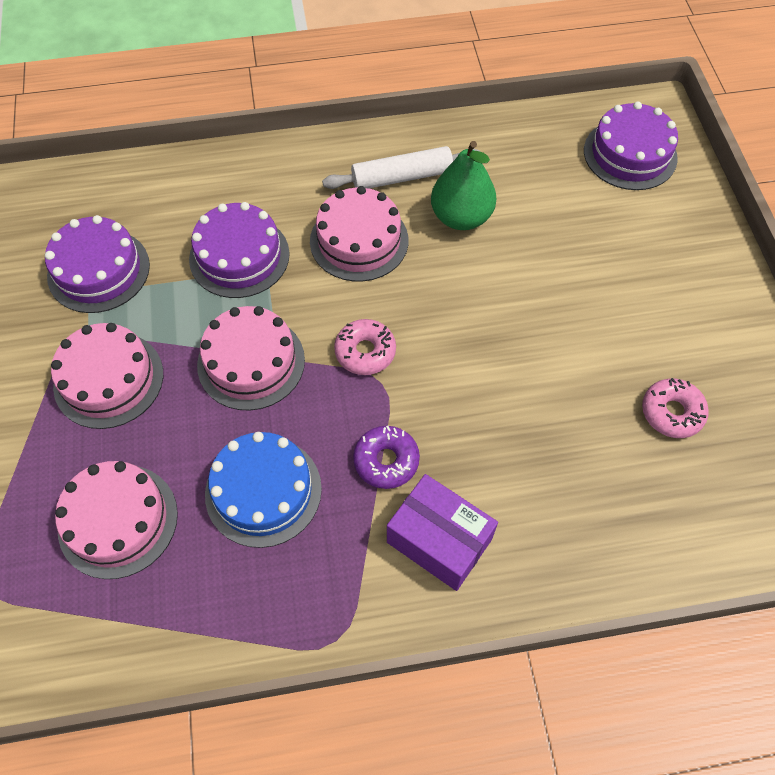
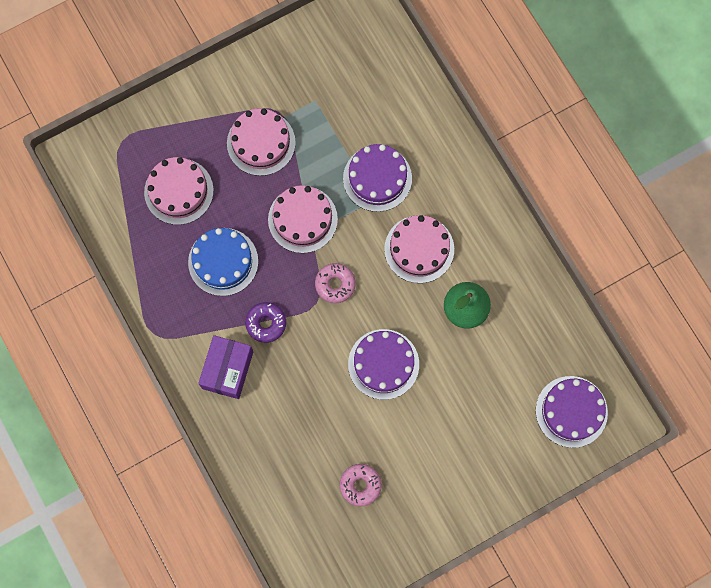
camera: 70 degrees right, 15 degrees up
purple cake [45,215,150,313] -> purple cake moved to [348,329,419,400]
white rolling pin [322,146,480,189] -> none

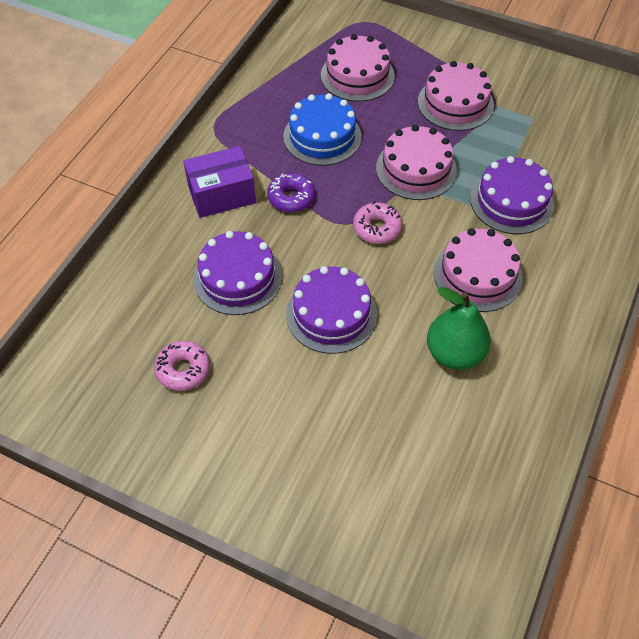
camera: 55 degrees right, 20 degrees down
purple cake [536,376,608,448] -> purple cake moved to [194,231,282,315]

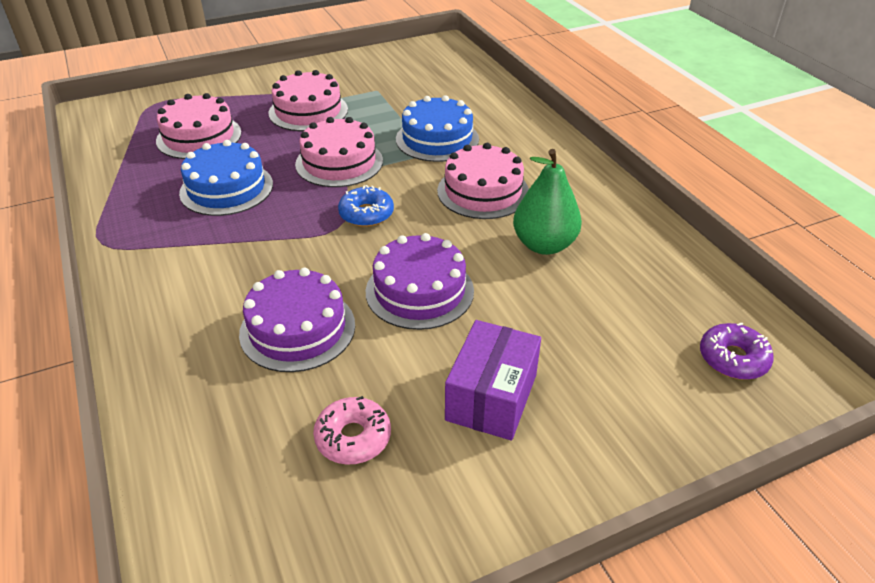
camera: 50 degrees left, 15 degrees down
purple box [183,146,256,218] -> purple box moved to [445,320,541,441]
purple donut [267,173,315,212] -> purple donut moved to [700,323,774,380]
pink donut [353,201,402,244] -> blue donut [338,185,394,227]
purple cake [470,156,554,234] -> blue cake [396,95,479,162]

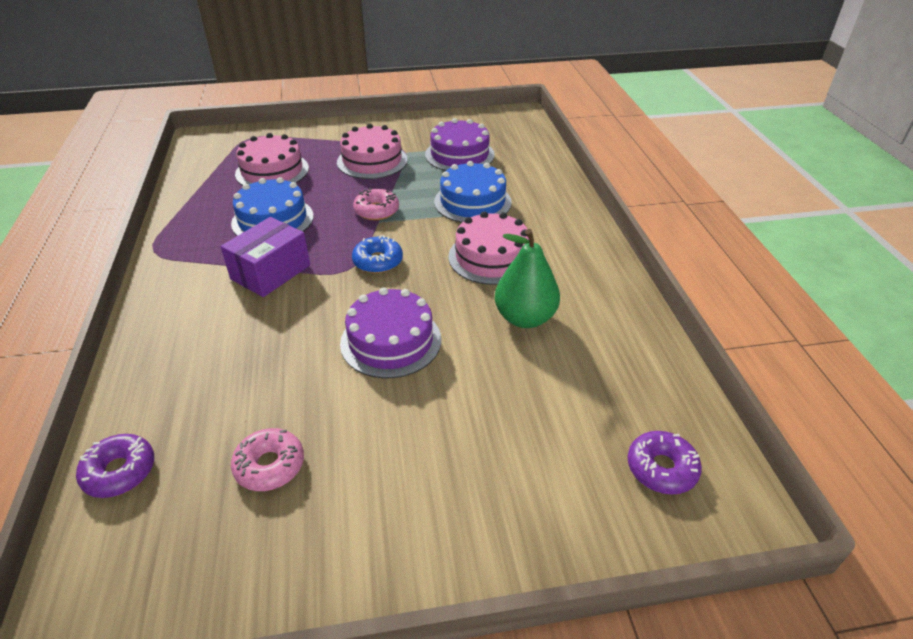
camera: 15 degrees right, 0 degrees up
purple cake [239,268,355,372] -> purple cake moved to [425,118,495,171]
pink cake [295,117,383,187] -> pink donut [353,188,399,220]
purple box [445,320,541,441] -> purple box moved to [220,217,310,297]
none -> purple donut [76,434,154,498]

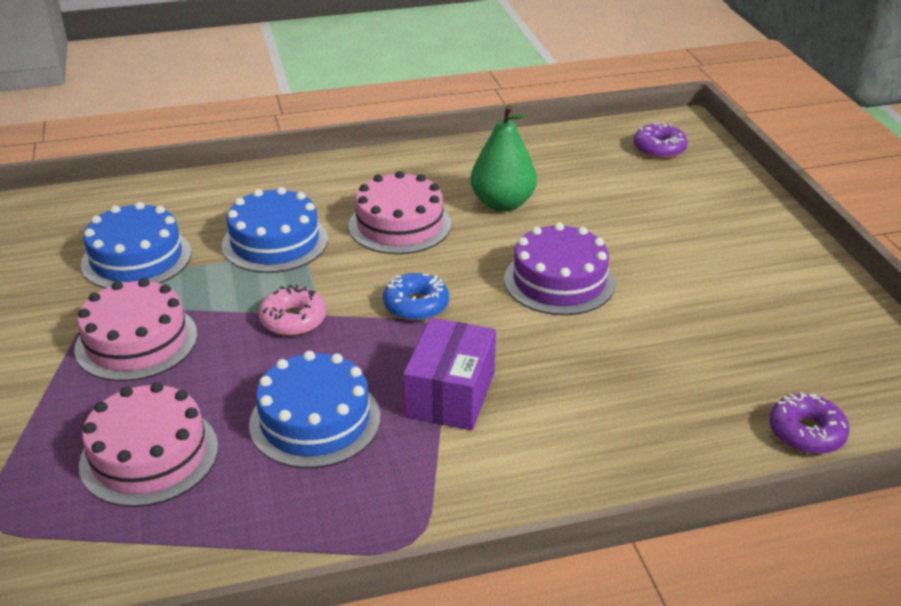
camera: 95 degrees left, 5 degrees down
purple box [220,217,310,297] -> purple box turned 75 degrees clockwise [403,318,496,430]
pink donut [231,428,304,491] -> none
purple cake [425,118,495,171] -> blue cake [81,202,191,288]

